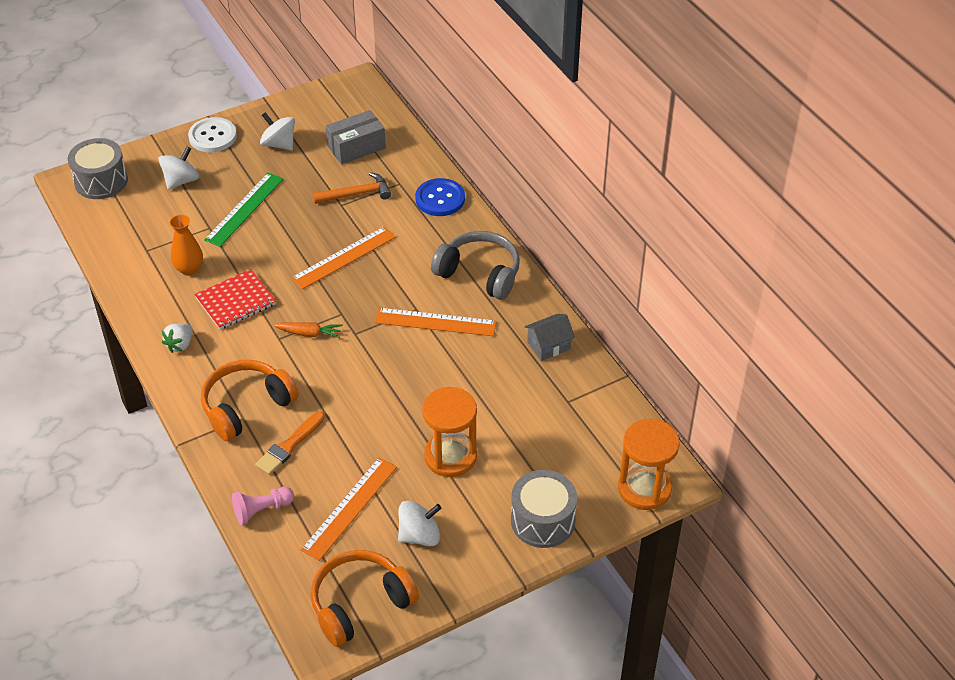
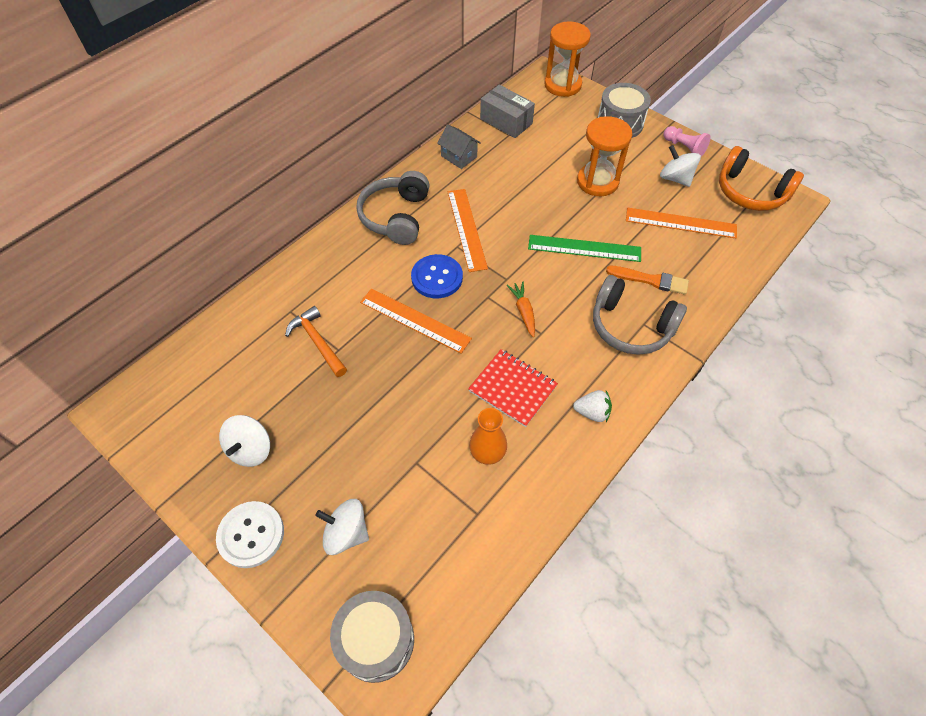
camera: 110 degrees left, 10 degrees up
orange headphones [201,360,299,442] -> grey headphones [593,275,687,355]
green ruler [204,173,283,247] -> green ruler moved to [528,235,641,262]
pink pawn [232,487,294,525] -> pink pawn moved to [663,126,711,157]
grey box [325,110,386,164] -> grey box moved to [480,85,535,138]
blue button [415,178,465,216] -> blue button moved to [411,254,463,298]

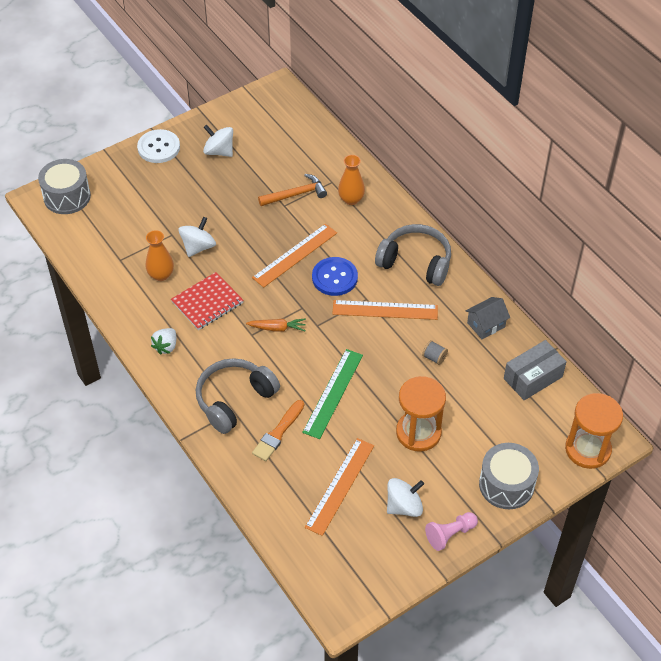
camera: 105 degrees right, 5 degrees down
white spinning top [315,499,369,555] -> white spinning top moved to [178,217,216,257]
orange headphones [719,146,804,211] -> none
none -> orange vase [338,155,365,205]
none -> grey spool [422,340,448,365]

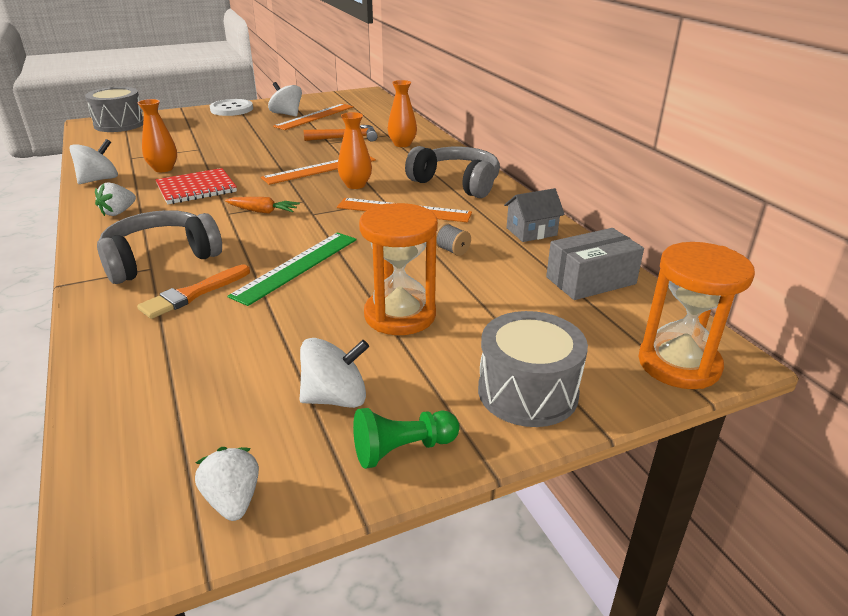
camera: 10 degrees right, 20 degrees down
white spinning top [178,217,216,257] -> white spinning top moved to [69,139,118,184]
orange ruler [305,438,374,536] -> orange ruler moved to [273,104,354,130]
blue button [312,257,358,296] -> orange vase [338,112,372,189]
pink pawn [425,512,478,551] -> green pawn [353,408,460,469]
none -> white strawberry [195,447,259,521]

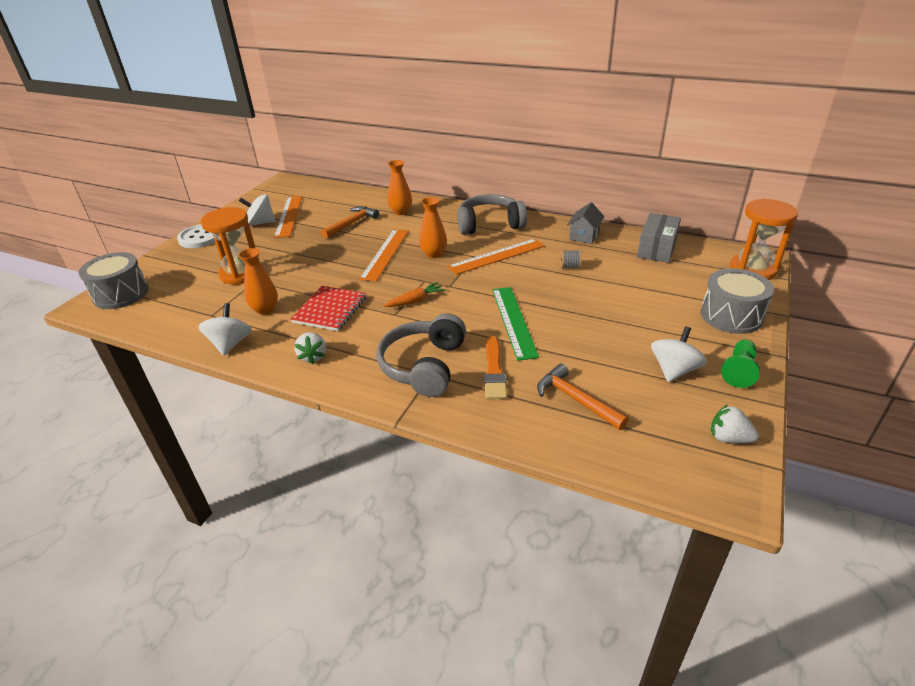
camera: 40 degrees left, 5 degrees up
orange hourglass [359,203,438,335] -> orange hourglass moved to [201,207,262,285]
none -> orange hammer [537,363,629,430]

